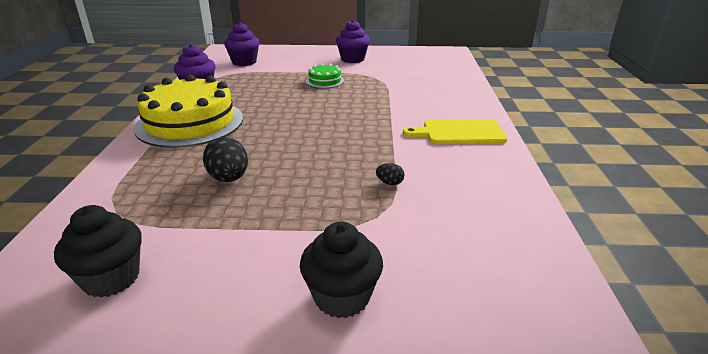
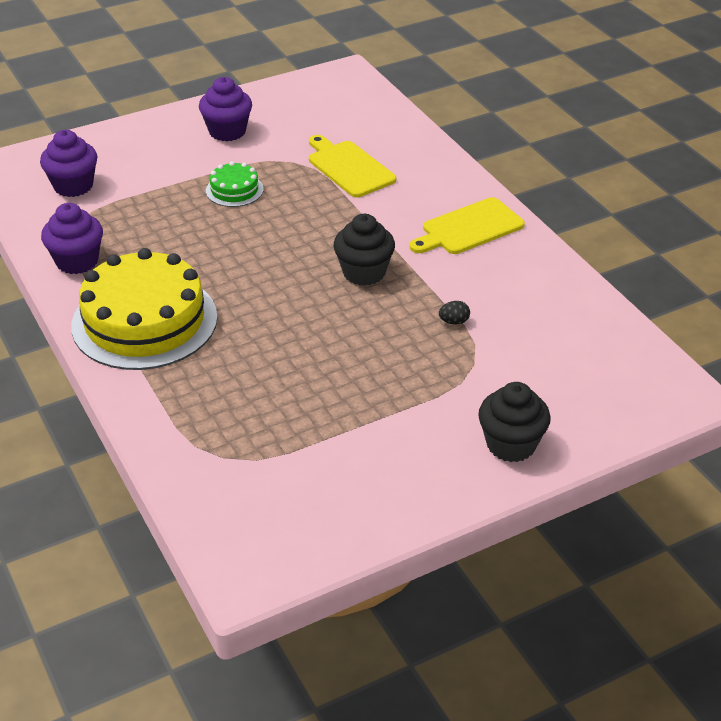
camera: 30 degrees left, 10 degrees up
black cupcake [54,205,142,298] -> black cupcake moved to [334,214,395,286]
black egg [203,137,248,182] -> none
none -> yellow cutting board [309,135,396,198]

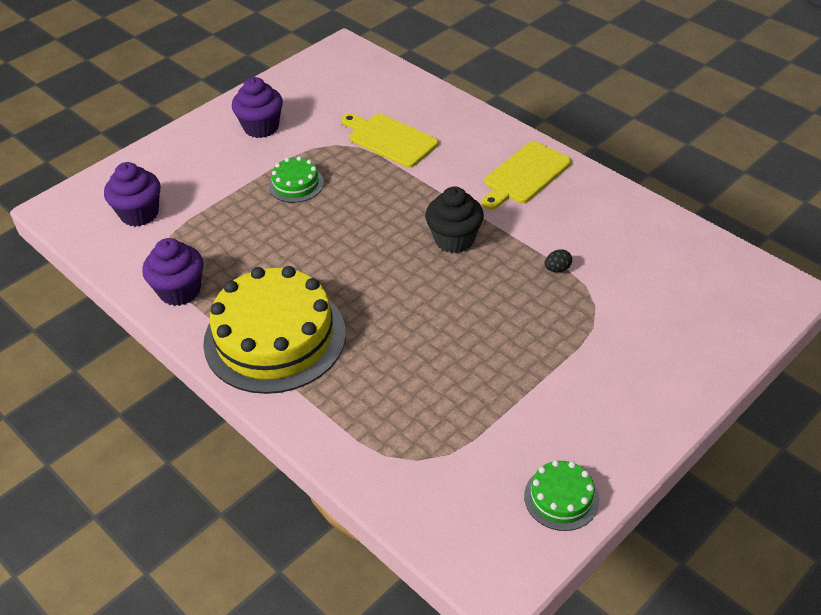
camera: 15 degrees left, 5 degrees up
black cupcake [478,382,551,462] -> none
none -> green cake [524,460,599,531]

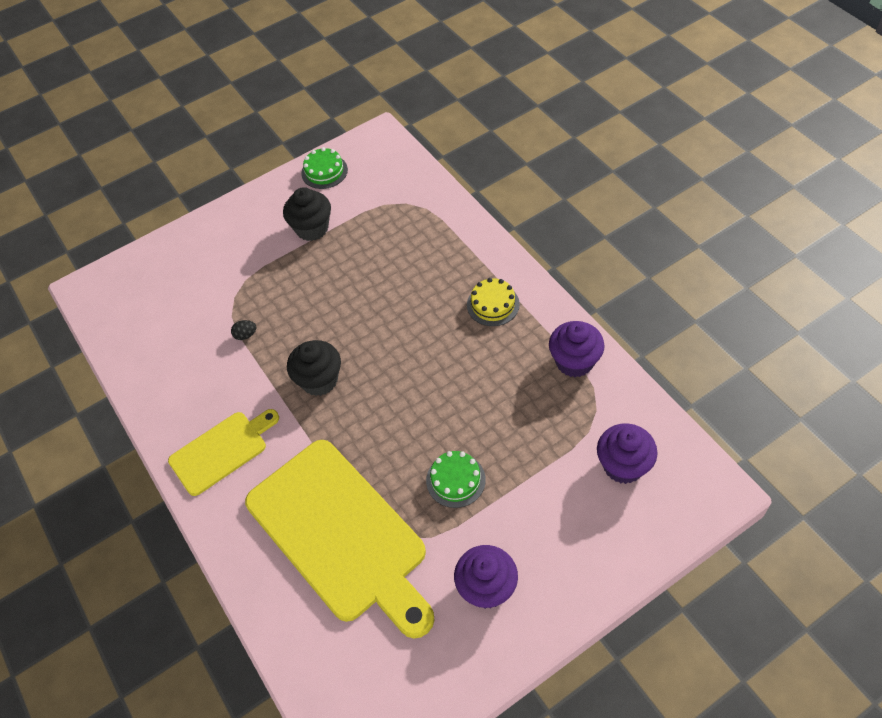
camera: 165 degrees left, 10 degrees up
yellow cake [203,266,346,394] -> yellow cake [467,278,520,326], size x0.45
yellow cutting board [341,114,439,167] -> yellow cutting board [245,440,435,638], size x1.88
none -> black cupcake [283,187,331,241]

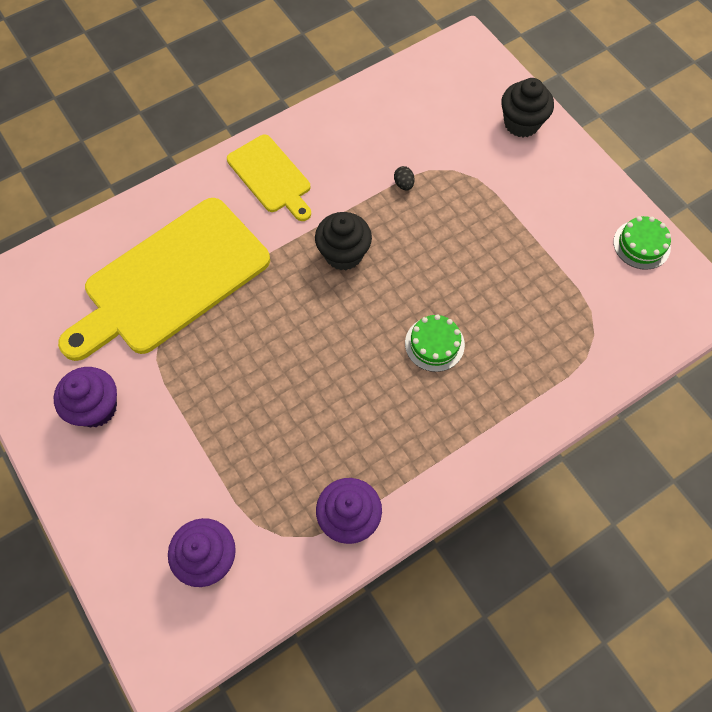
camera: 85 degrees right, 10 degrees up
black cupcake [283,187,331,241] -> black cupcake moved to [501,78,554,138]
green cake [426,451,486,508] -> green cake moved to [405,314,465,372]
yellow cake [467,278,520,326] -> none

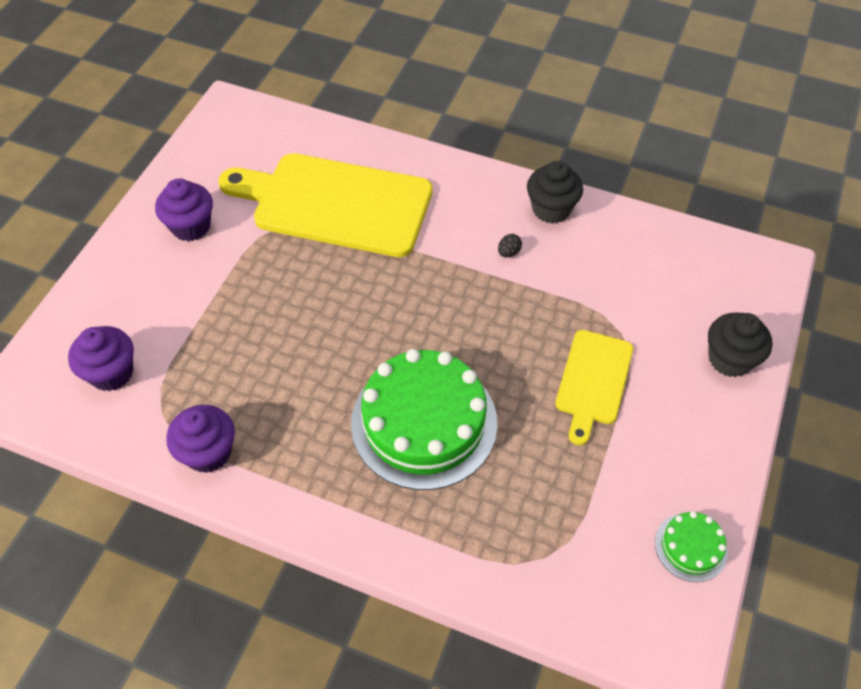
camera: 55 degrees right, 10 degrees down
yellow cutting board [227,134,311,221] -> yellow cutting board moved to [555,330,633,445]
black cupcake [315,212,372,270] -> black cupcake moved to [527,161,583,224]
black egg [394,166,415,190] -> black egg moved to [498,234,522,257]
green cake [405,314,465,372] -> green cake [351,349,497,490], size x2.21

